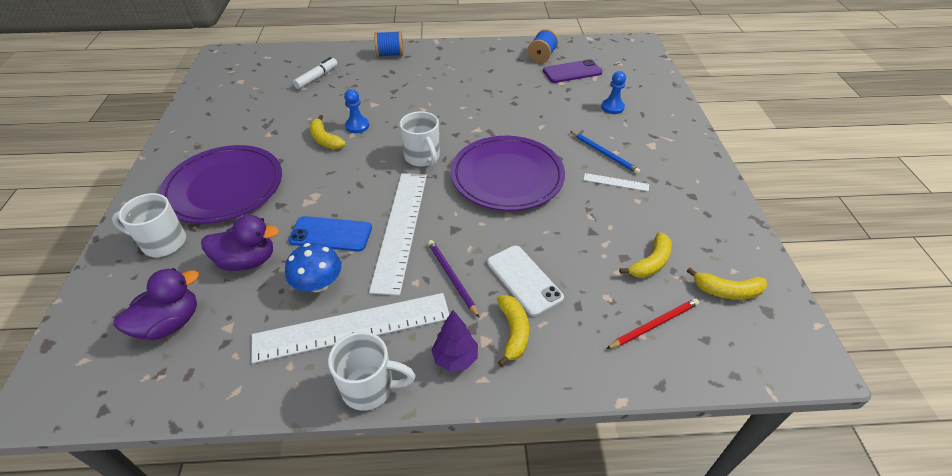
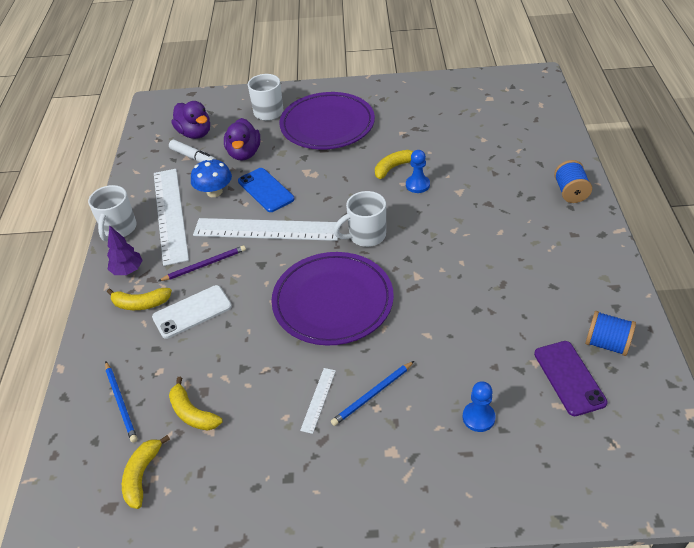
camera: 95 degrees right, 0 degrees up
blue phone [288,216,372,252] -> blue phone turned 45 degrees counterclockwise [238,168,295,212]
white marker [293,57,337,89] -> white marker moved to [169,140,216,162]
red pencil [606,298,699,349] -> blue pencil [105,361,137,443]

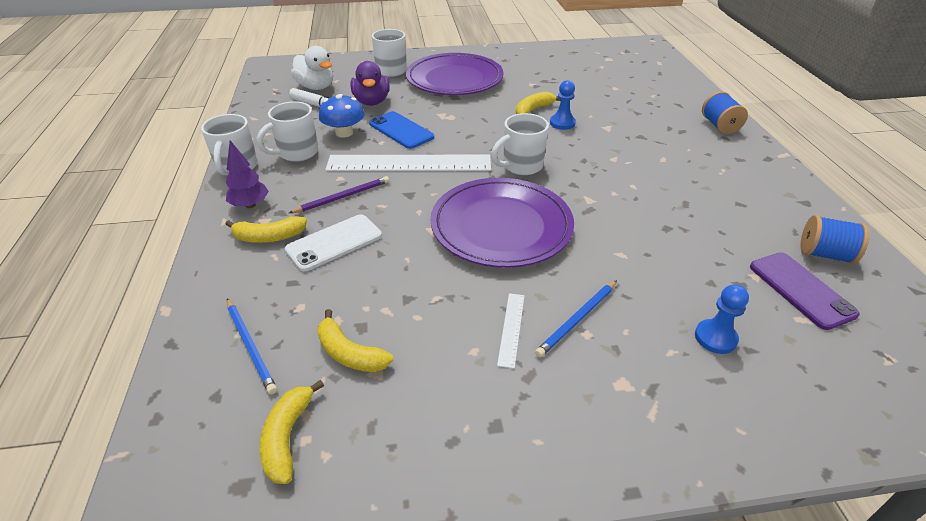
camera: 10 degrees left, 5 degrees down
white ruler [154,169,189,266] -> white mug [257,101,318,162]
purple duck [172,101,210,139] -> white duck [291,46,333,90]

